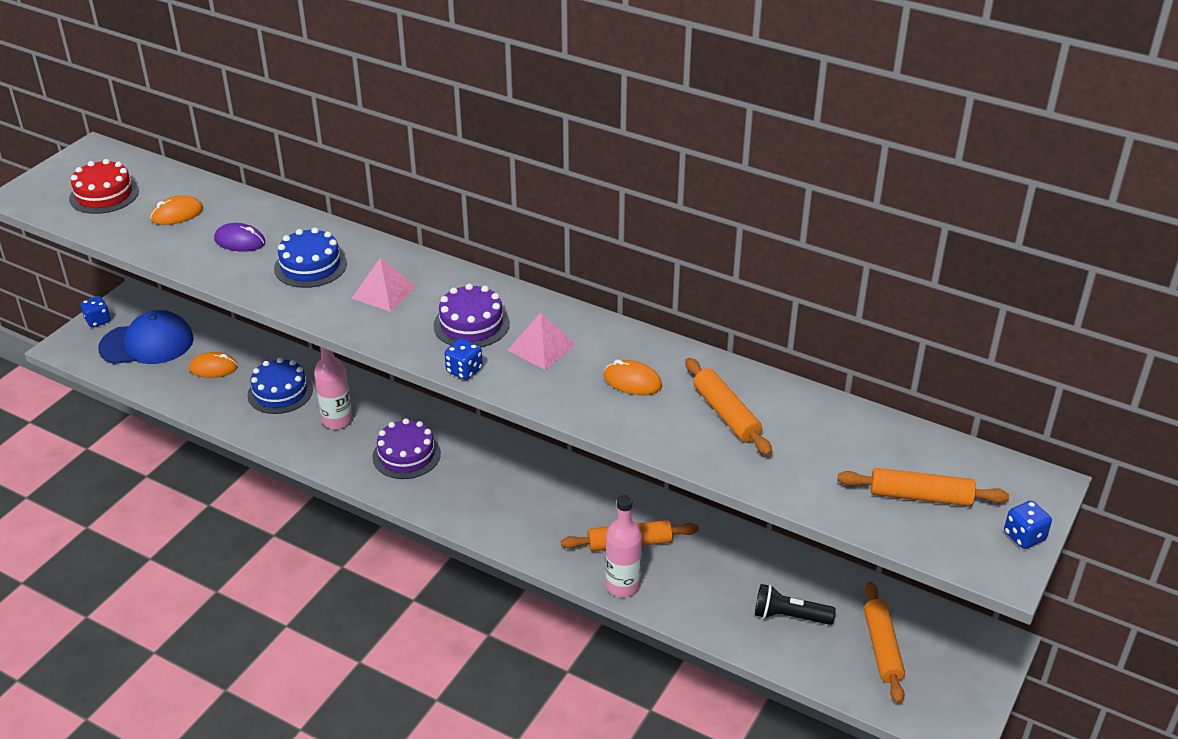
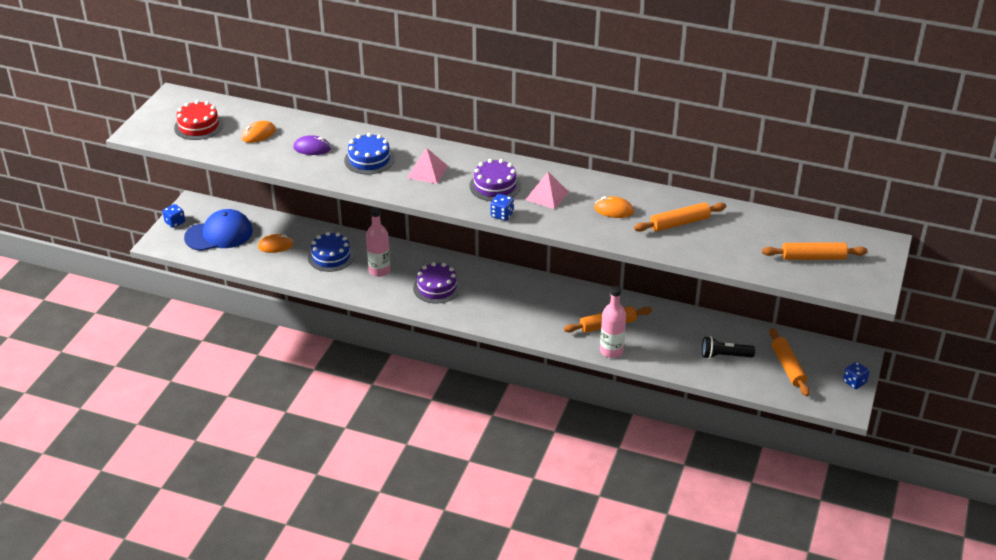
camera: 10 degrees left, 0 degrees up
orange rolling pin [685,358,772,455] -> orange rolling pin turned 75 degrees counterclockwise [634,202,726,232]
blue dice [1004,501,1052,549] -> blue dice moved to [843,362,870,389]

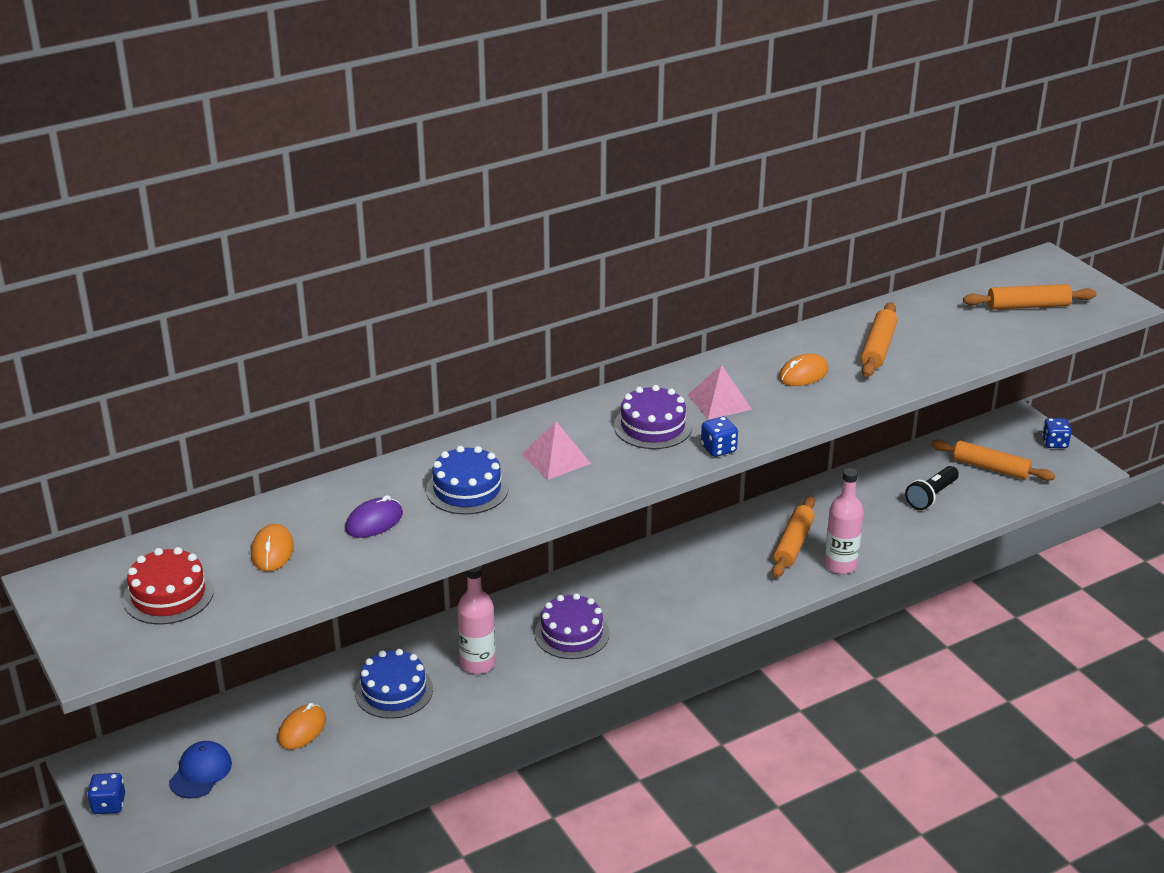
camera: 50 degrees left, 5 degrees down
blue cap [184,209,253,251] -> blue cap [169,741,232,798], size x0.58
orange rolling pin [762,243,868,260] -> orange rolling pin turned 45 degrees clockwise [963,284,1096,310]

